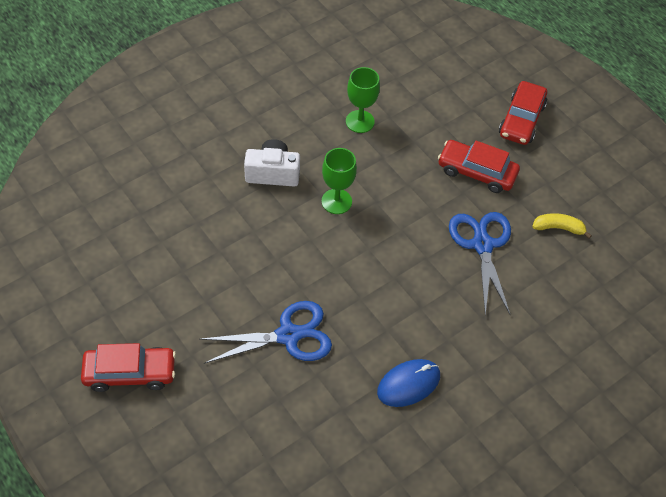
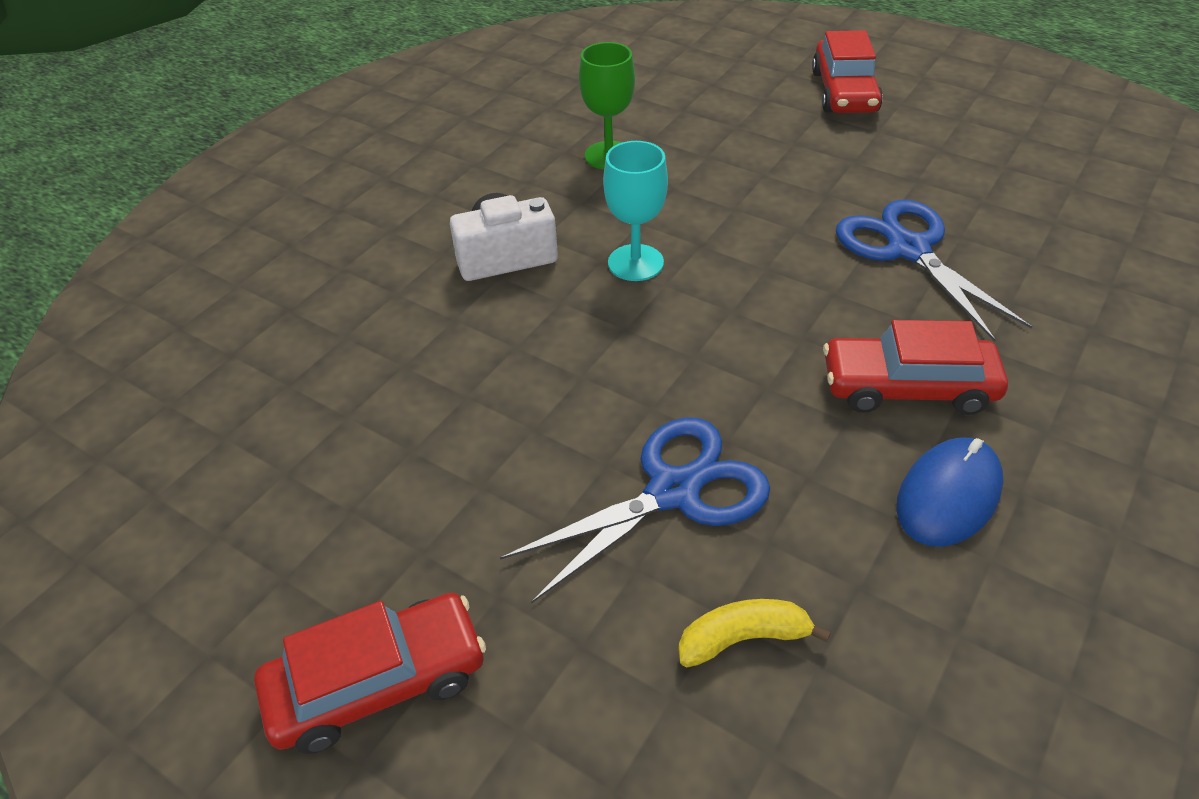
camera: 15 degrees left, 10 degrees down
green goblet [322,148,357,214] -> turquoise goblet [603,141,668,281]
red car [438,140,520,193] -> red car moved to [823,320,1008,415]
yellow banana [532,213,592,239] -> yellow banana moved to [678,599,831,667]

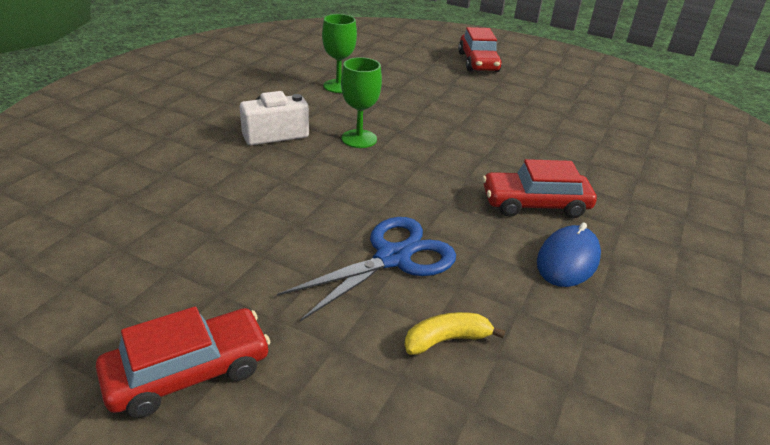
camera: 10 degrees left, 10 degrees down
turquoise goblet [603,141,668,281] -> green goblet [341,57,382,148]
blue scissors [836,199,1032,342] -> none

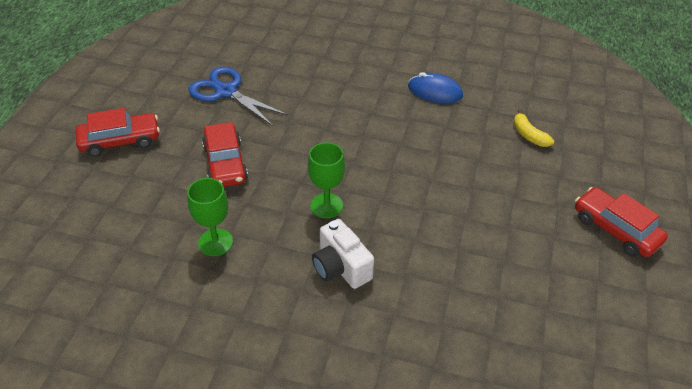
camera: 100 degrees left, 10 degrees up
blue scissors [277,217,456,321] -> blue scissors moved to [188,67,288,126]
red car [482,159,597,218] -> red car moved to [202,122,248,187]

